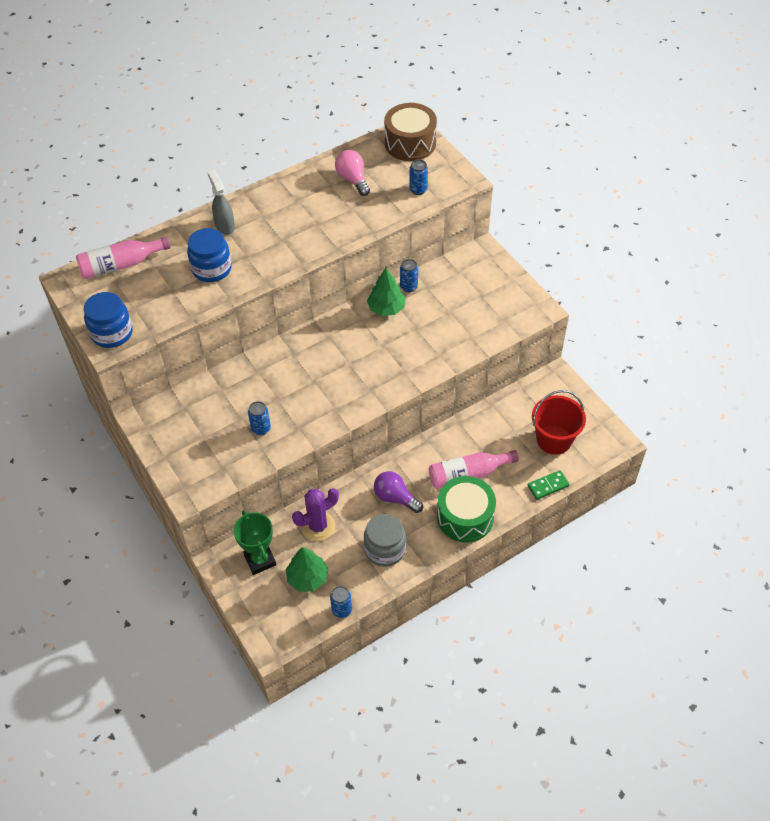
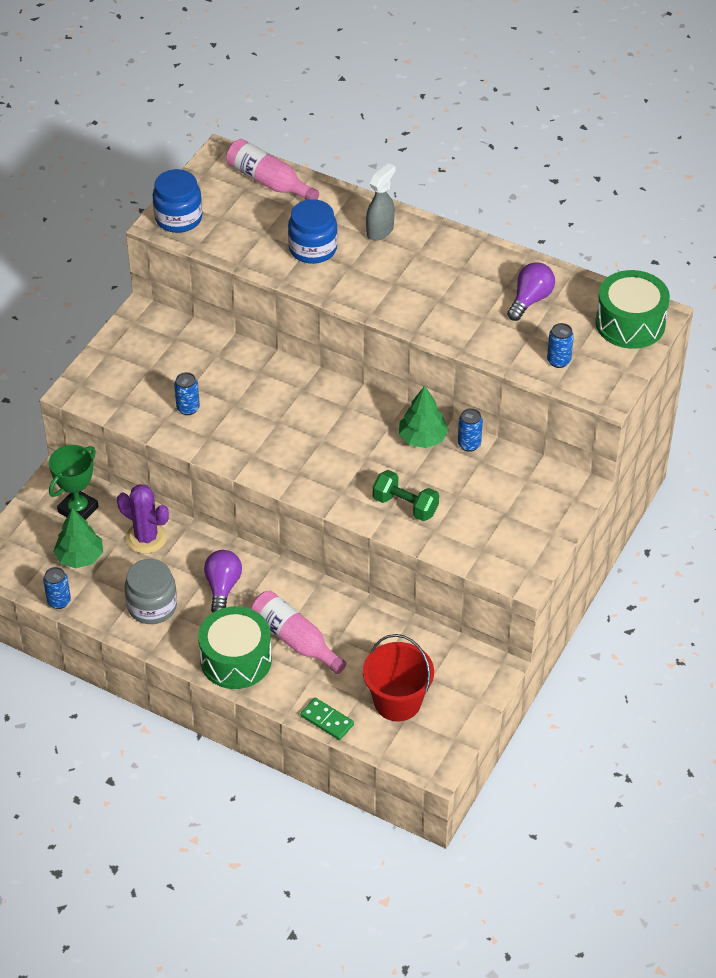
camera: 60 degrees right, 5 degrees down
pink light bulb [335,150,370,196] -> purple light bulb [507,262,555,321]
brown drum [384,103,437,161] -> green drum [595,270,670,349]
none -> green dumbbell [373,470,439,521]

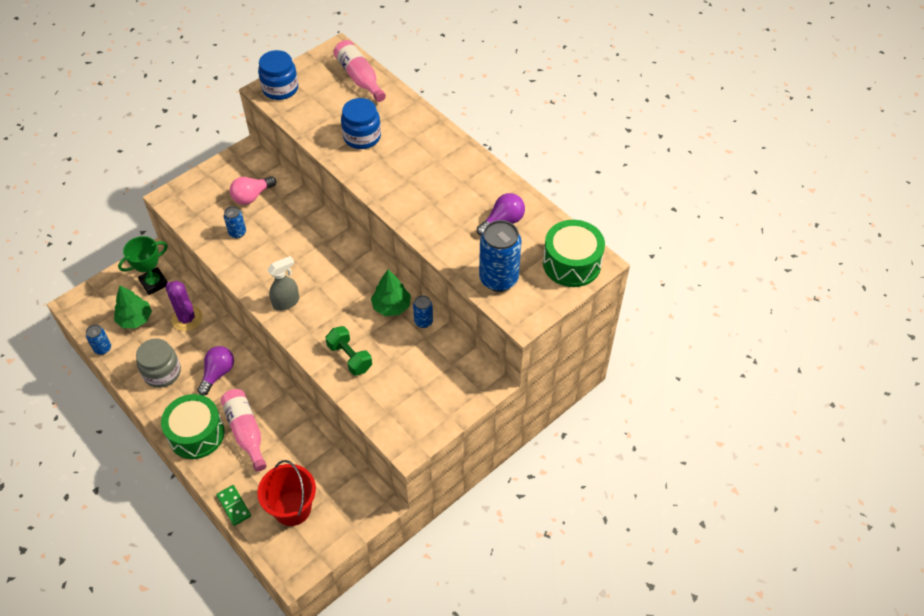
camera: 20 degrees right, 5 degrees up
grey spray bottle [366,163,396,241] -> grey spray bottle moved to [267,256,299,311]
blue can [547,323,574,368] -> blue can [479,220,522,292], size x1.97
none -> pink light bulb [230,176,276,205]

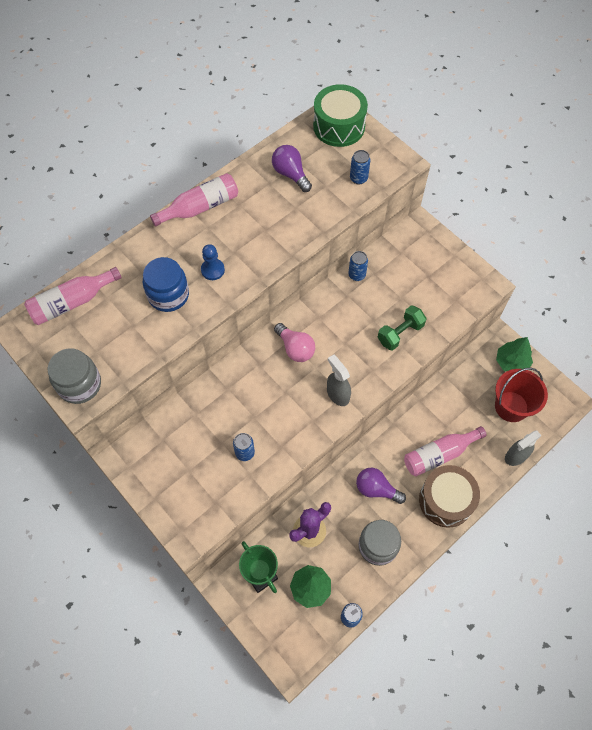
camera: 90 degrees left, 10 degrees up
green drum [161,394,225,459] -> brown drum [419,465,480,528]
green domino [216,485,251,526] -> grey spray bottle [505,430,542,466]
pink light bulb [230,176,276,205] -> pink light bulb moved to [274,323,315,362]
blue jar [258,50,298,100] -> grey jar [48,348,101,404]
green tree [371,269,411,316] -> green tree moved to [496,337,533,371]
blue can [479,220,522,292] -> blue can [350,150,371,185], size x0.51
none -> pink bottle [150,173,238,226]
none -> blue pawn [201,244,225,280]

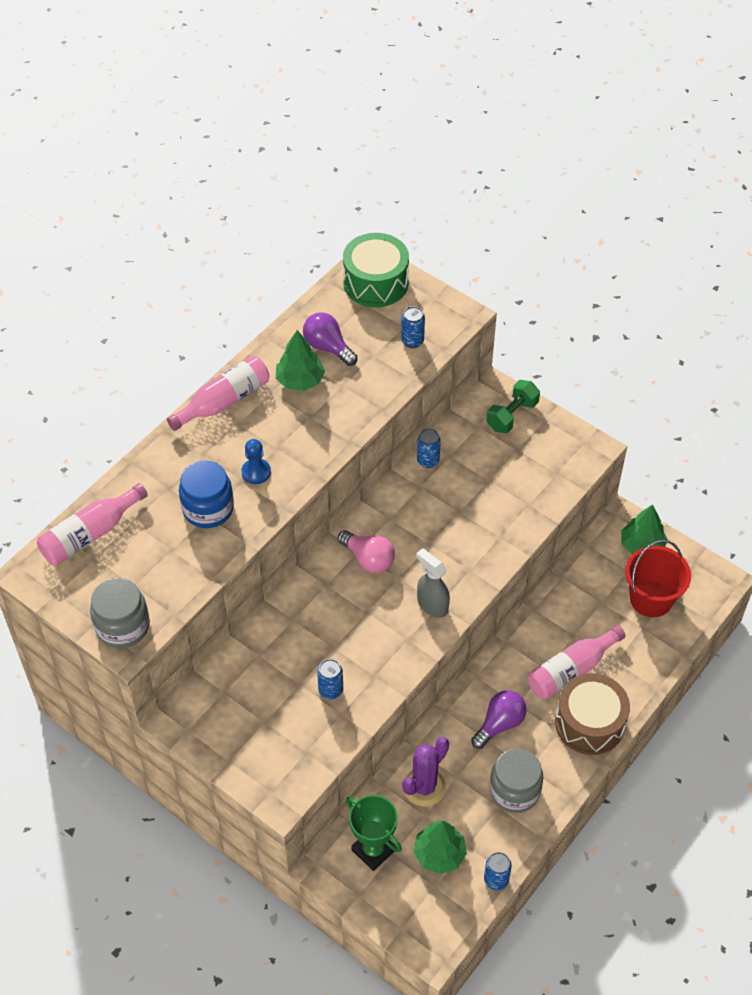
camera: 10 degrees left, 10 degrees down
purple light bulb [356,468,406,504] -> purple light bulb turned 120 degrees clockwise [471,690,527,749]
green dumbbell [378,305,427,351] -> green dumbbell moved to [486,380,540,433]
grey spray bottle [505,430,542,466] -> none
none -> green tree [276,330,325,391]

